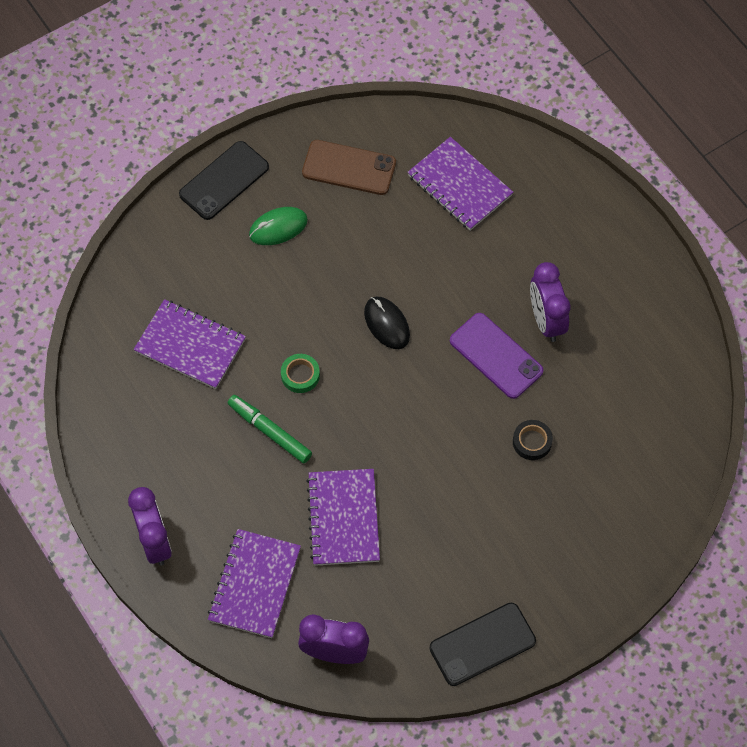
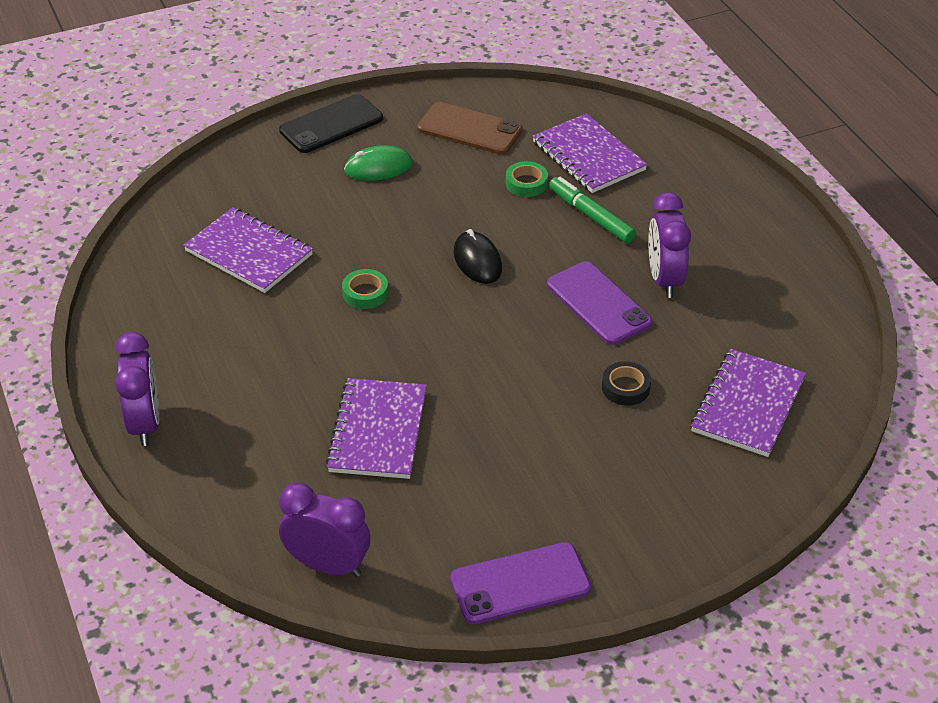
camera: 10 degrees right, 20 degrees down
purple notebook [208,529,301,638] -> purple notebook moved to [691,349,806,457]
green marker [228,395,312,463] -> green marker moved to [549,177,636,243]
black phone [429,603,536,686] -> purple phone [450,542,591,624]
none -> green tape [506,161,548,197]

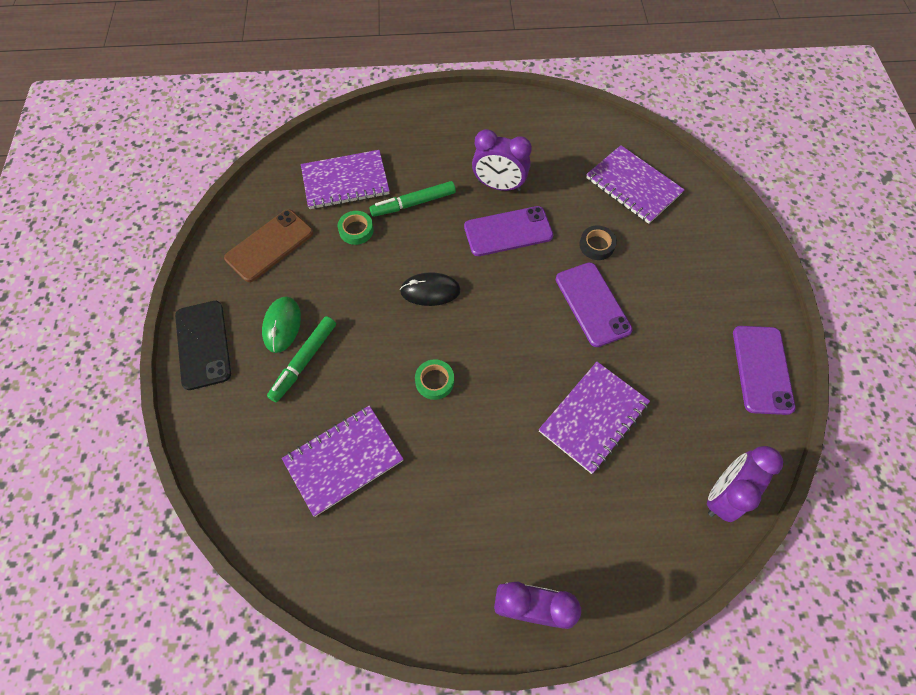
camera: 70 degrees left, 20 degrees up
purple notebook [326,378,427,479] -> purple notebook turned 75 degrees counterclockwise [539,362,650,474]
none -> green marker [267,316,336,402]
none -> purple phone [556,262,633,347]

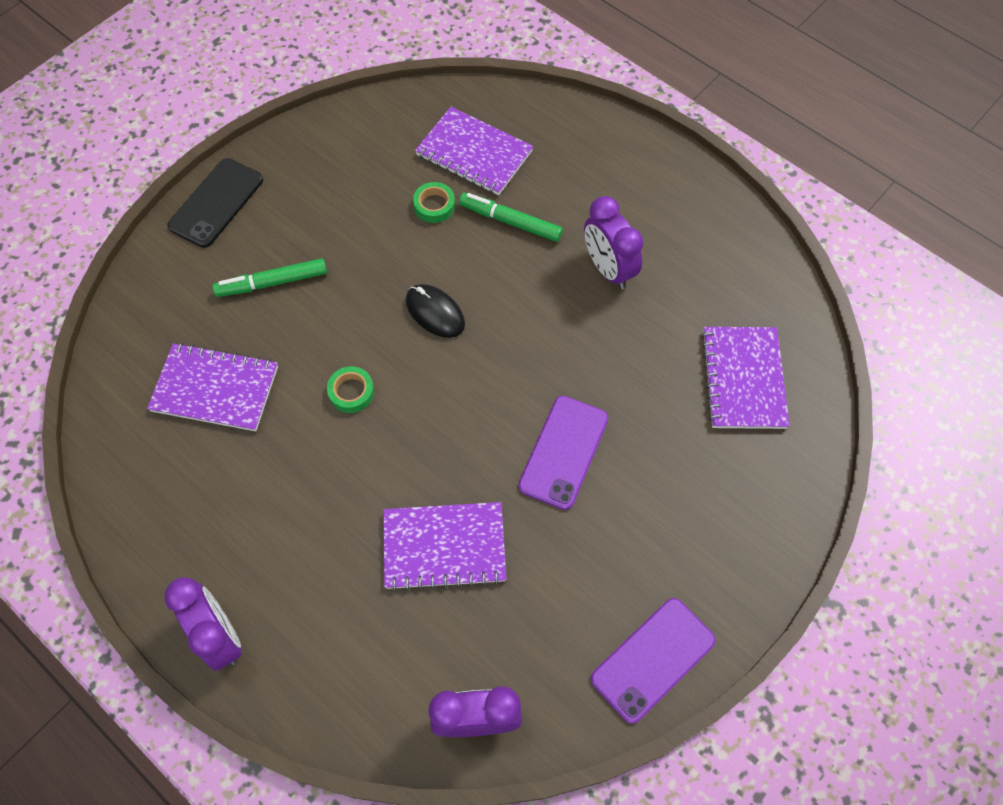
camera: 45 degrees right, 0 degrees up
brown phone [224,209,313,282] -> none
green mouse [262,297,301,353] -> none
purple phone [464,206,553,256] -> none
black tape [579,226,617,260] -> none

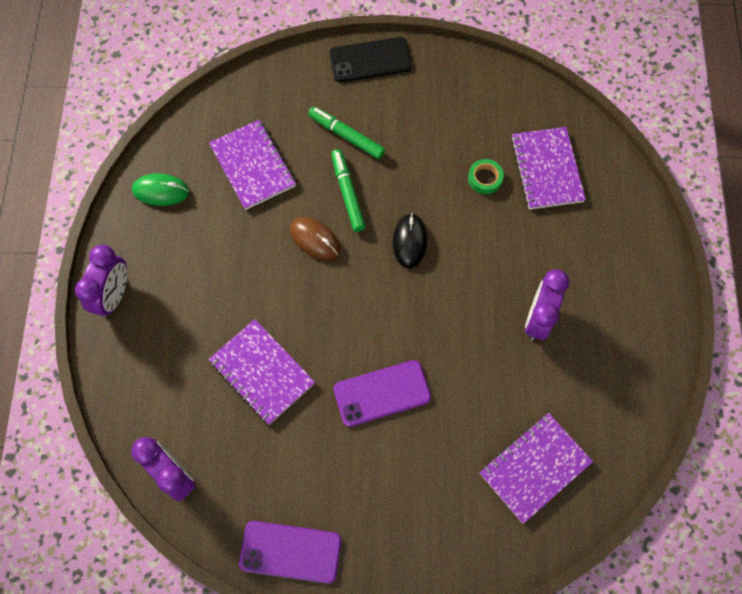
camera: 50 degrees right, 5 degrees up
green tape [327,366,374,413] -> brown mouse [290,217,340,260]
green marker [459,193,563,242] -> green marker moved to [331,149,366,232]
none -> green mouse [132,173,189,206]

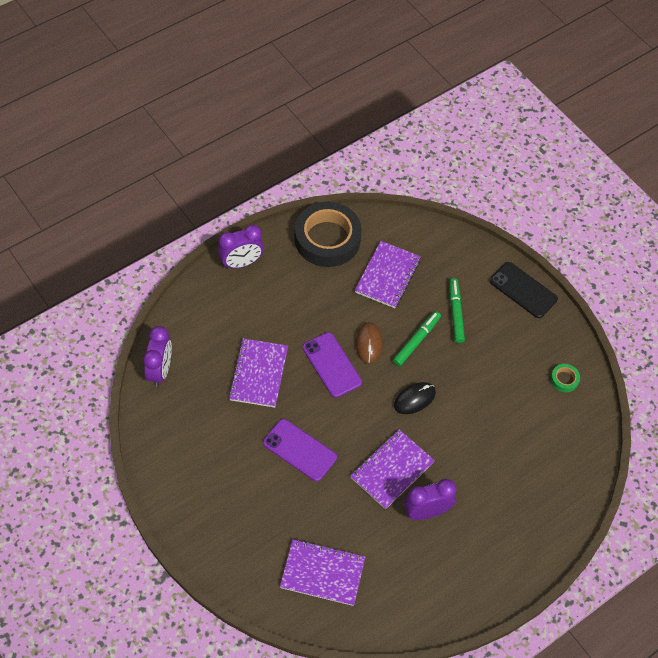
camera: 50 degrees right, 10 degrees down
green mouse [132,173,189,206] -> black tape [295,202,362,267]
purple phone [239,521,341,584] -> purple phone moved to [302,332,362,398]
green tape [468,159,504,194] -> green tape moved to [551,364,580,392]
purple notebook [511,127,586,210] -> purple notebook moved to [350,429,435,509]

